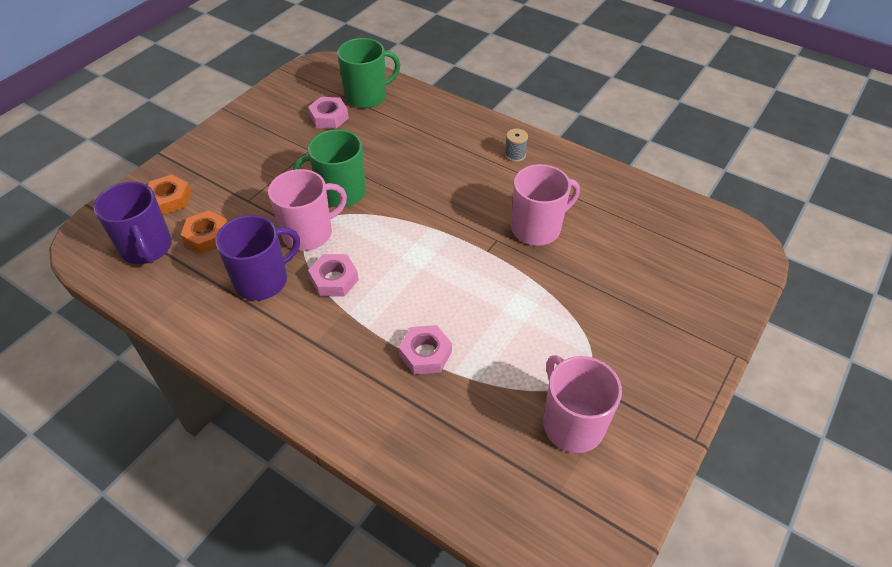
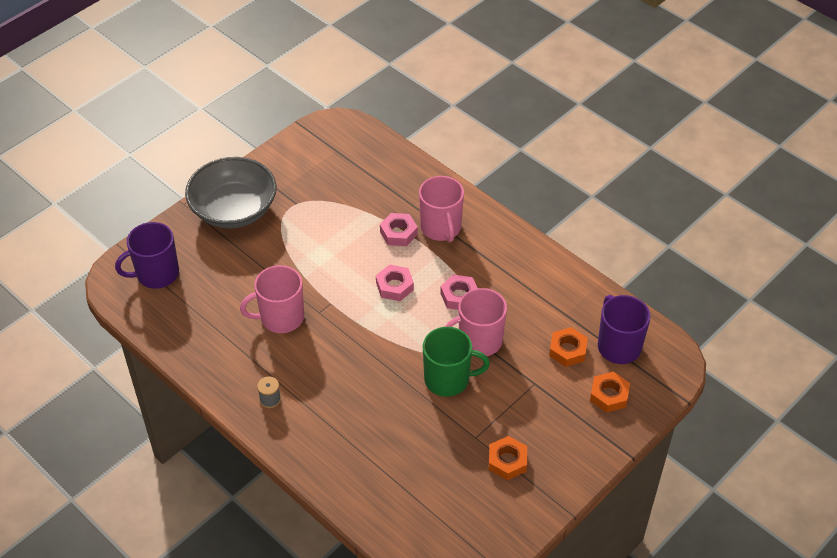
camera: 170 degrees left, 0 degrees up
purple mug [215,215,300,301] -> purple mug moved to [115,222,179,289]
pink nut [308,97,349,129] -> pink nut moved to [376,264,414,301]
green mug [337,38,401,108] -> none
pink mug [543,355,622,453] -> pink mug moved to [419,176,464,242]
none -> grey bowl [185,157,276,229]
none -> orange nut [489,436,527,480]

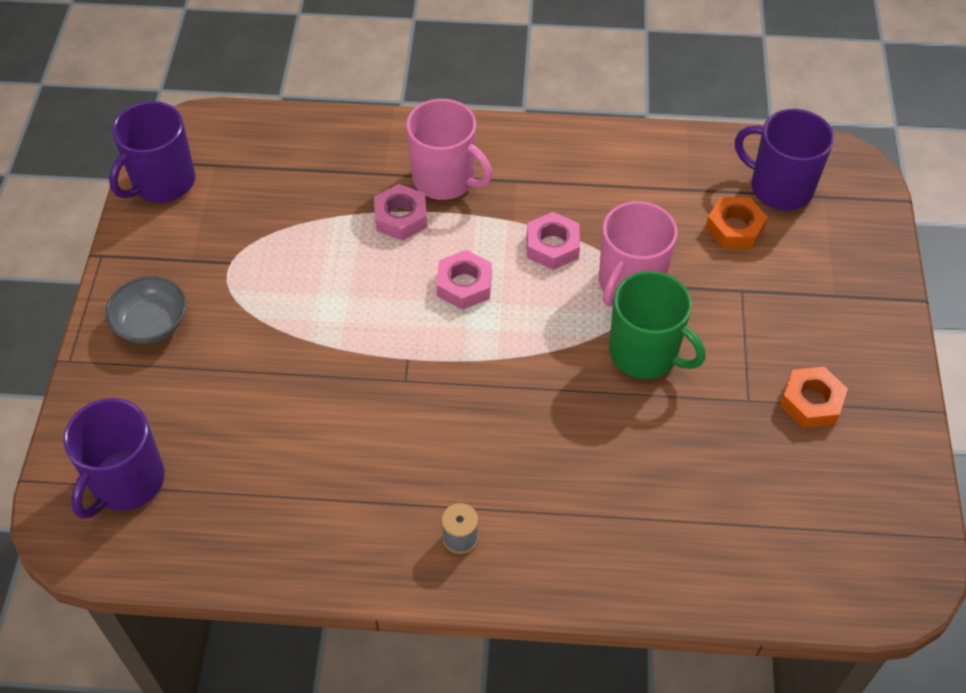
camera: 40 degrees left, 5 degrees up
grey bowl [185,157,276,229] -> grey bowl [105,276,186,344], size x0.53
pink mug [240,265,304,333] -> none
green mug [423,327,490,397] -> green mug turned 75 degrees clockwise [609,271,706,379]
orange nut [590,372,630,413] -> none
none -> purple mug [109,101,195,203]

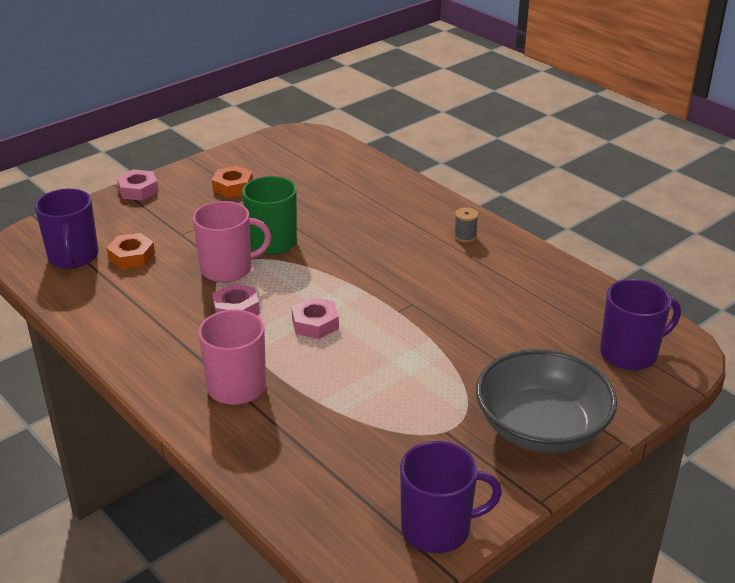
camera: 135 degrees left, 20 degrees down
grey bowl [105,276,186,344] -> grey bowl [476,349,617,453], size x1.90
pink nut [374,184,427,241] -> pink nut moved to [117,170,158,201]

